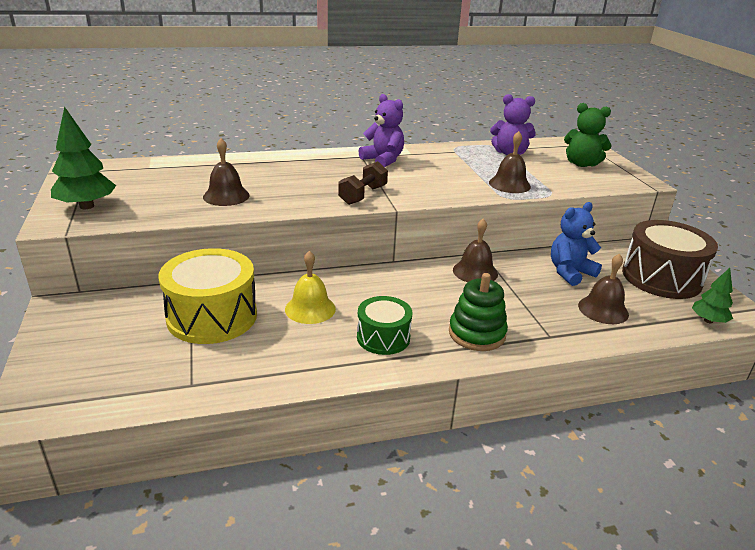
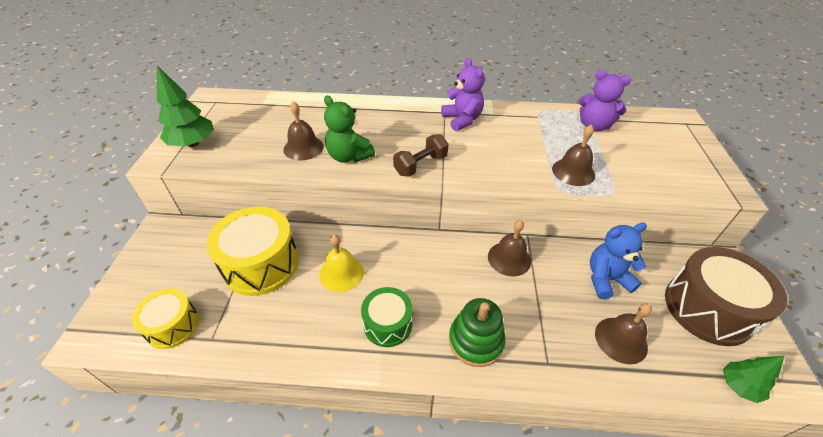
camera: 20 degrees right, 15 degrees up
green teddy bear [564,103,612,167] -> green teddy bear moved to [324,96,375,163]
none -> yellow drum [132,289,199,349]

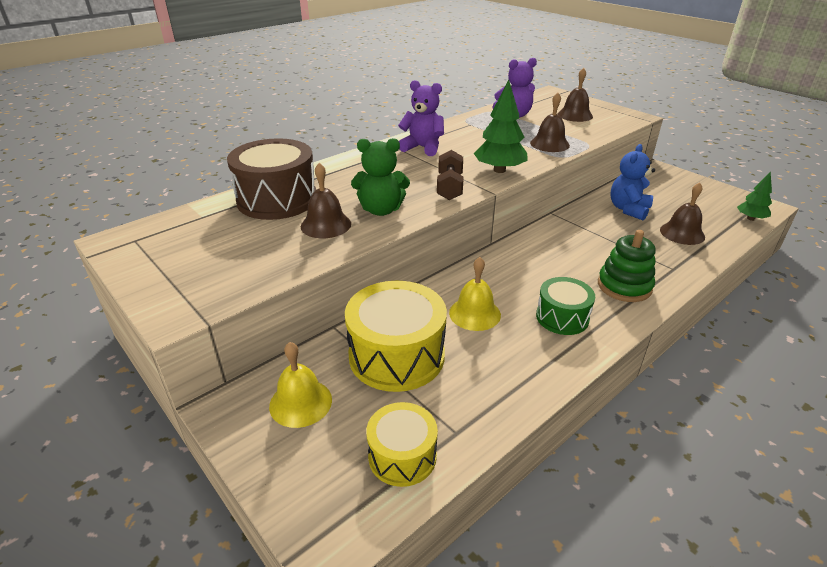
camera: 45 degrees left, 10 degrees down
green tree [157,66,214,147] -> green tree moved to [474,80,528,173]
brown bell [488,220,531,276] -> brown bell moved to [558,68,593,122]
brown drum [665,247,787,346] -> brown drum moved to [227,138,316,220]
none -> yellow bell [269,342,332,428]

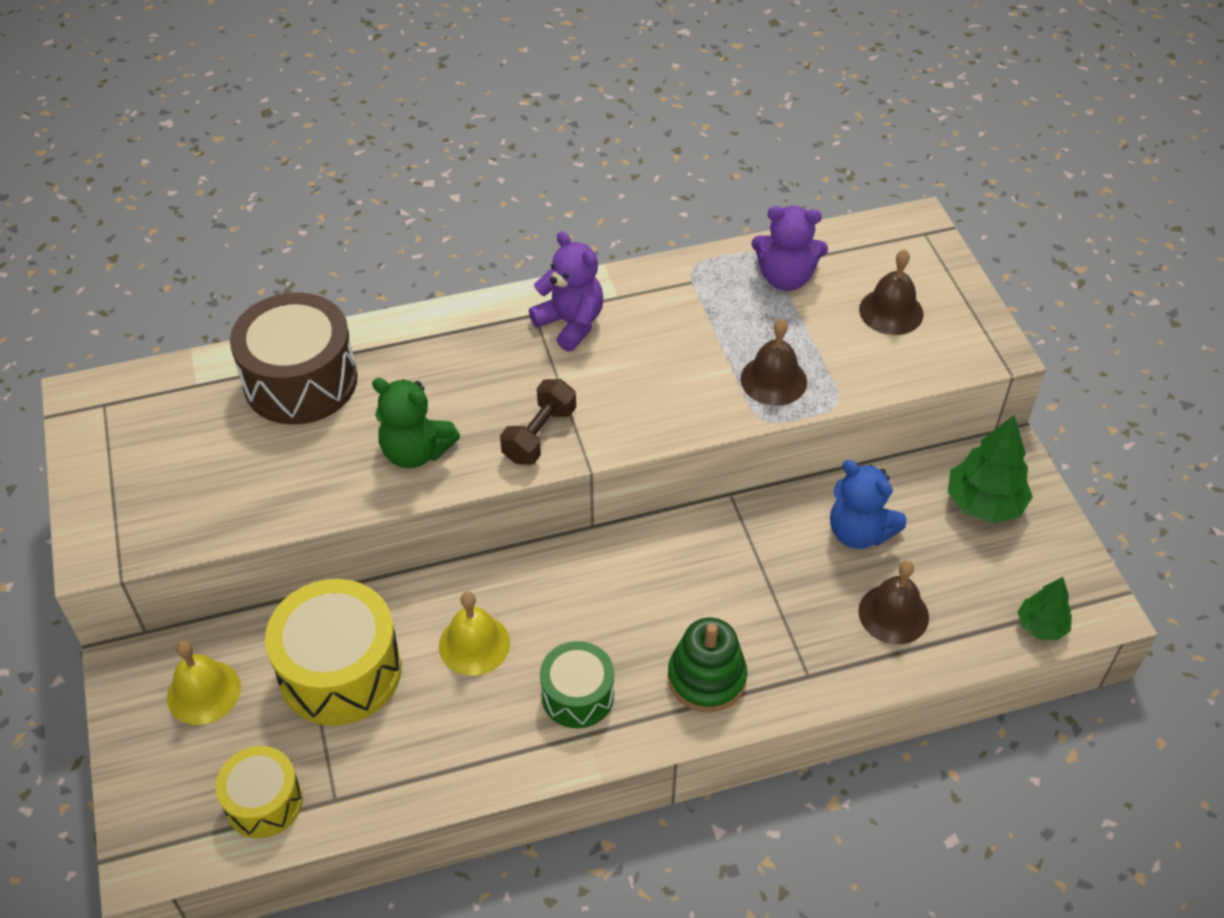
camera: 25 degrees right, 15 degrees up
brown bell [301,163,351,238] -> none
green tree [474,80,528,173] -> green tree moved to [948,415,1033,523]
blue teddy bear [610,144,655,220] -> blue teddy bear turned 105 degrees counterclockwise [830,460,907,549]

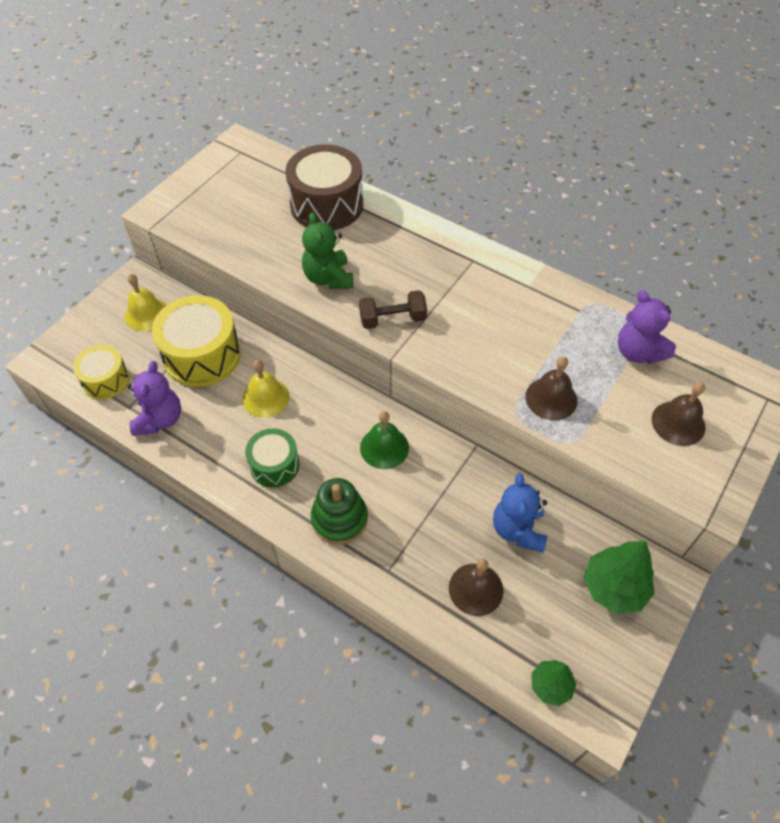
camera: 50 degrees right, 5 degrees up
purple teddy bear [529,231,603,352] -> purple teddy bear moved to [128,361,181,436]
none -> green bell [360,411,409,469]

